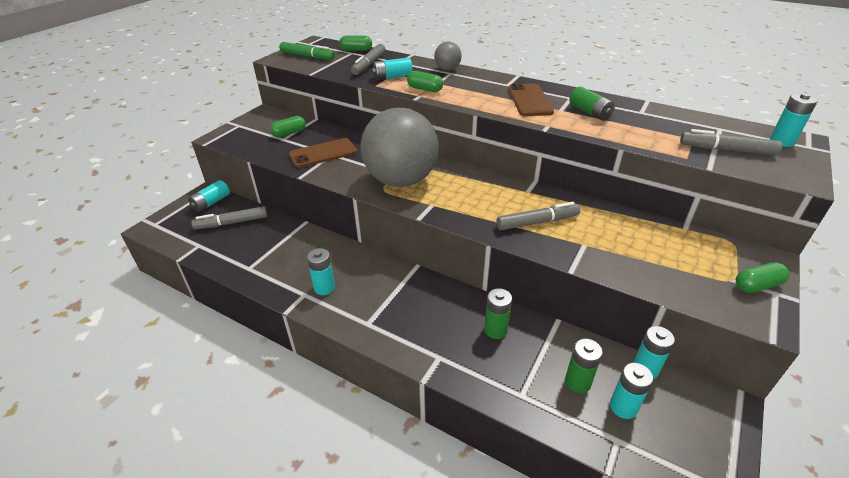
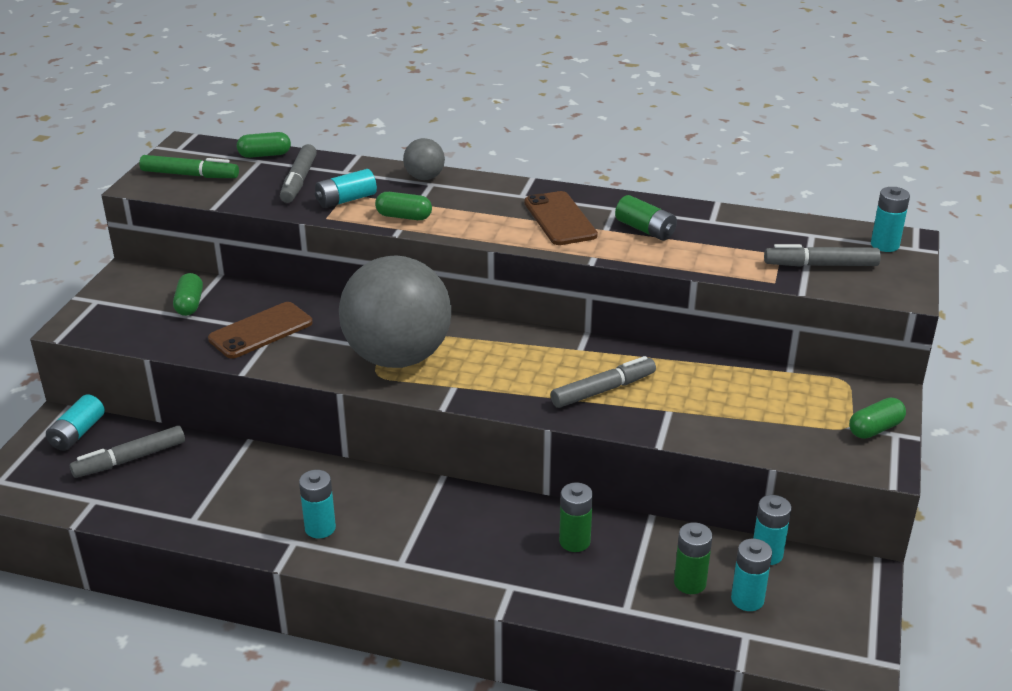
camera: 15 degrees left, 5 degrees down
green capsule [270,116,306,137] -> green capsule turned 45 degrees counterclockwise [173,273,203,316]

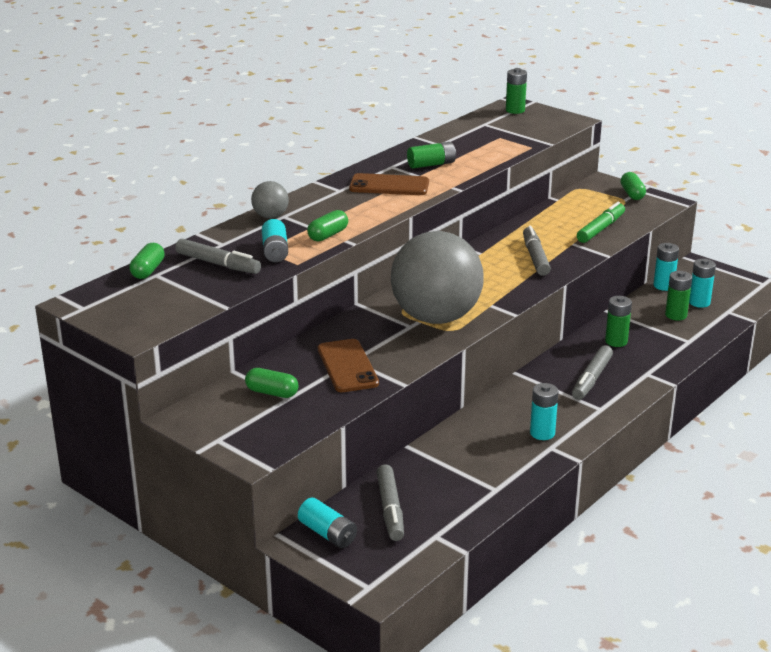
camera: 65 degrees left, 5 degrees down
green marker [139,155,239,178] -> green marker moved to [577,202,625,243]
grey marker [764,244,881,267] -> grey marker moved to [572,345,613,400]
turquoise battery [871,187,910,252] -> green battery [506,68,527,114]

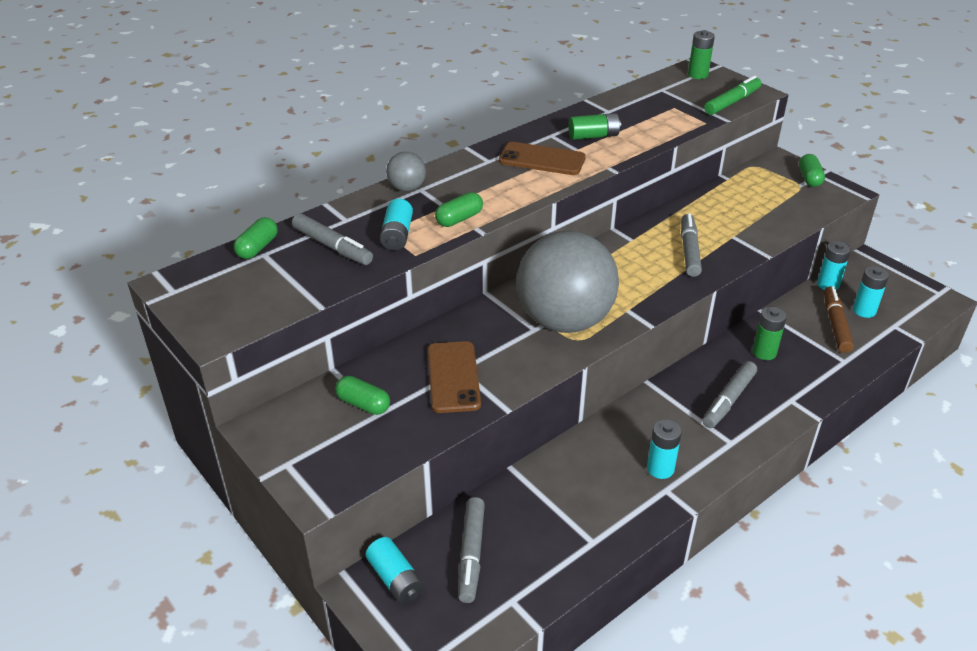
camera: 10 degrees right, 10 degrees up
green marker [577,202,625,243] -> green marker moved to [704,76,761,115]
green battery [665,271,692,321] -> brown marker [824,286,854,353]

